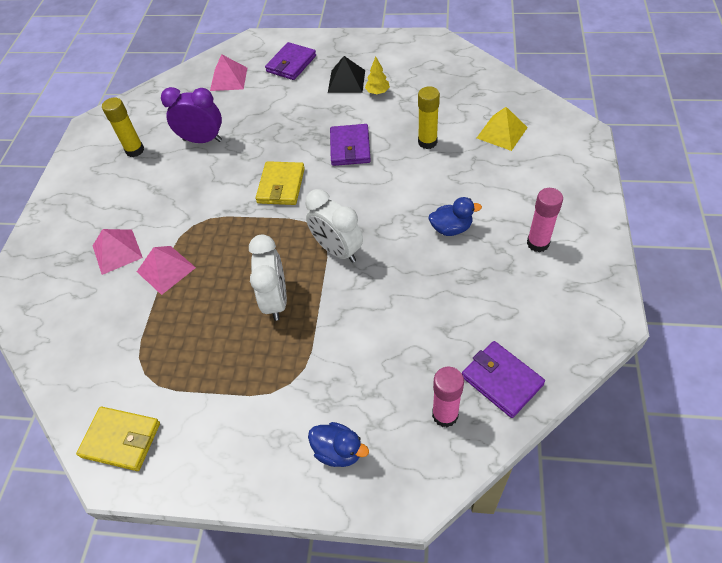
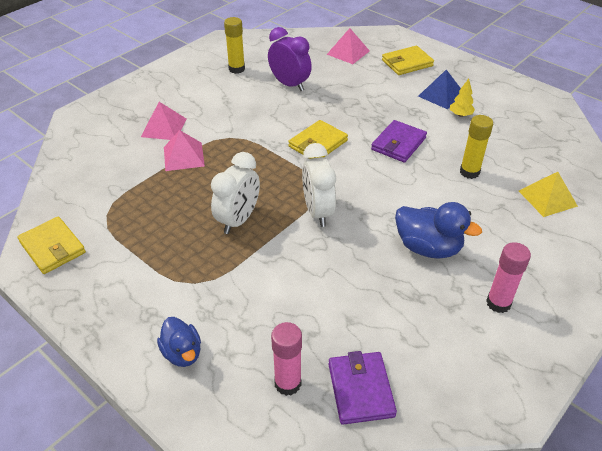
camera: 30 degrees right, 10 degrees down
purple wallet [265,42,316,80] -> yellow wallet [382,46,434,75]
black pyramid [328,56,365,93] -> blue pyramid [418,70,461,109]
blue duck [428,197,482,236] -> blue duck [395,202,482,259], size x1.54

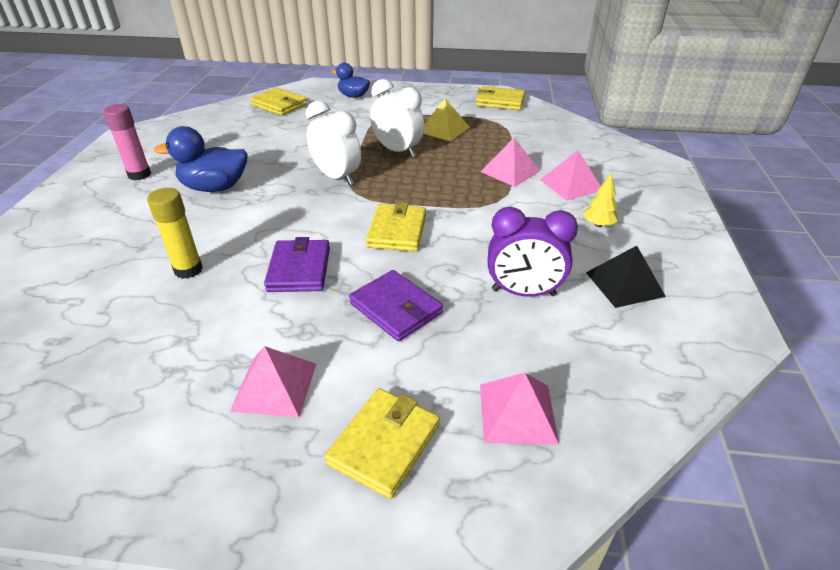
camera: 145 degrees right, 5 degrees down
white clock [211,152,260,234] -> white clock turned 135 degrees clockwise [370,79,425,157]
yellow glue stick [224,17,245,74] -> black pyramid [586,246,666,308]
pink glue stick [271,322,302,396] -> yellow wallet [250,88,307,116]
purple wallet [328,351,397,425] -> purple wallet moved to [349,270,443,342]
blue pyramid [418,70,461,109] -> pink pyramid [230,346,316,417]
yellow tree [450,79,475,117] -> yellow tree moved to [583,173,618,227]
yellow pyramid [519,172,578,217] -> yellow pyramid moved to [423,98,470,141]

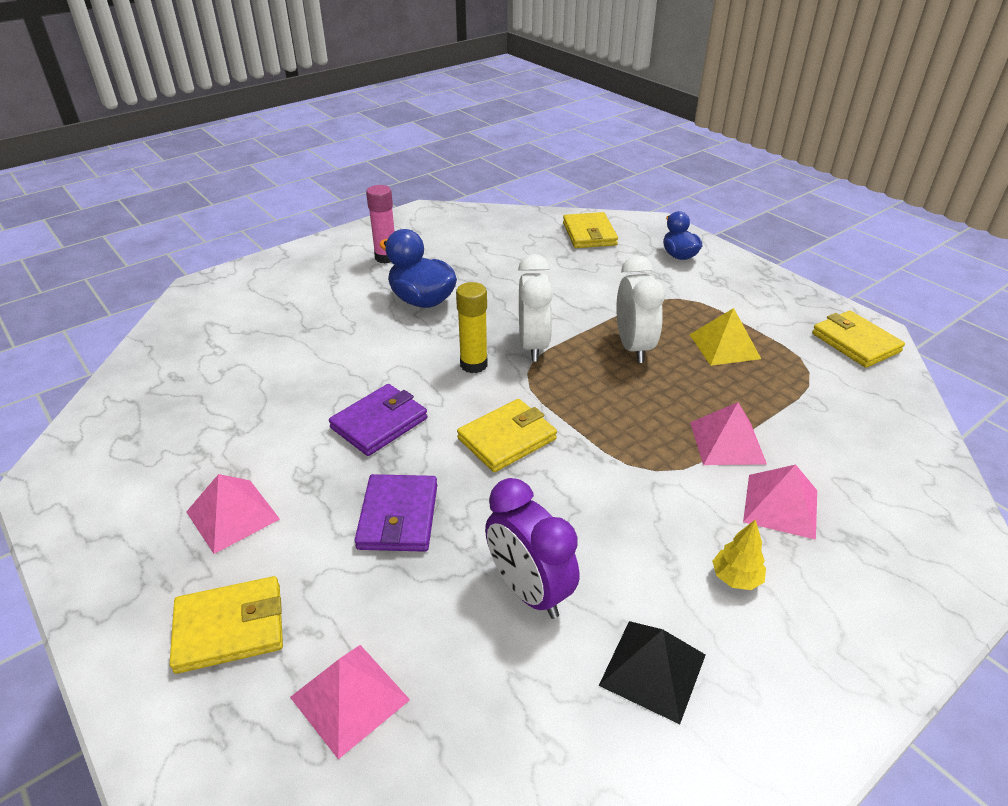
camera: 45 degrees right, 0 degrees up
yellow glue stick [147,188,203,279] -> yellow glue stick moved to [456,282,488,373]

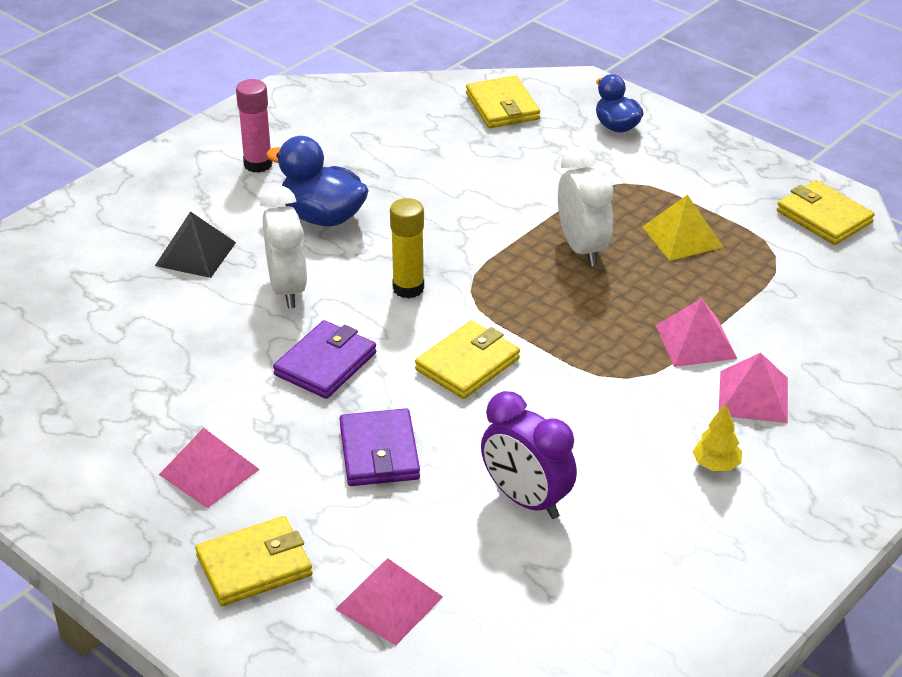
camera: 10 degrees left, 0 degrees up
white clock [518,254,553,361] -> white clock moved to [260,185,307,308]
black pyramid [599,621,706,724] -> black pyramid moved to [155,211,236,278]

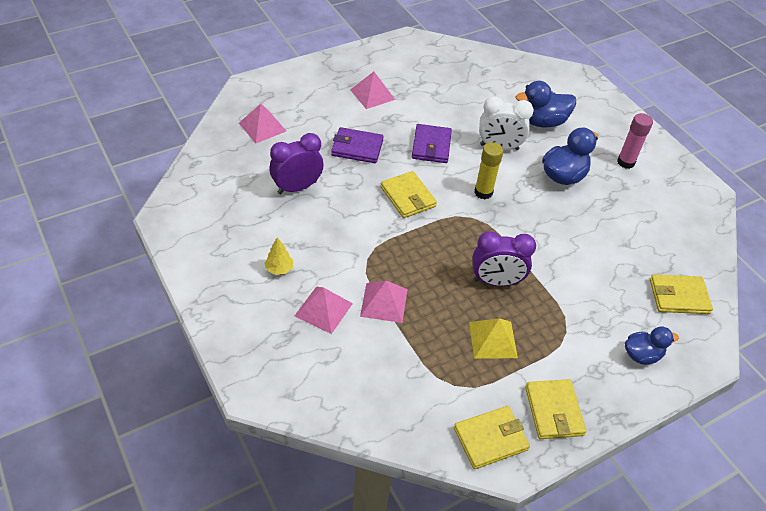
camera: 105 degrees right, 10 degrees up
black pyramid [155,211,236,278] -> blue duck [516,81,576,127]
yellow wallet [195,516,313,606] -> yellow wallet moved to [525,379,586,439]
purple wallet [273,320,376,399] -> purple wallet turned 45 degrees clockwise [412,124,452,163]
white clock [558,147,614,266] -> purple clock [473,231,536,286]

